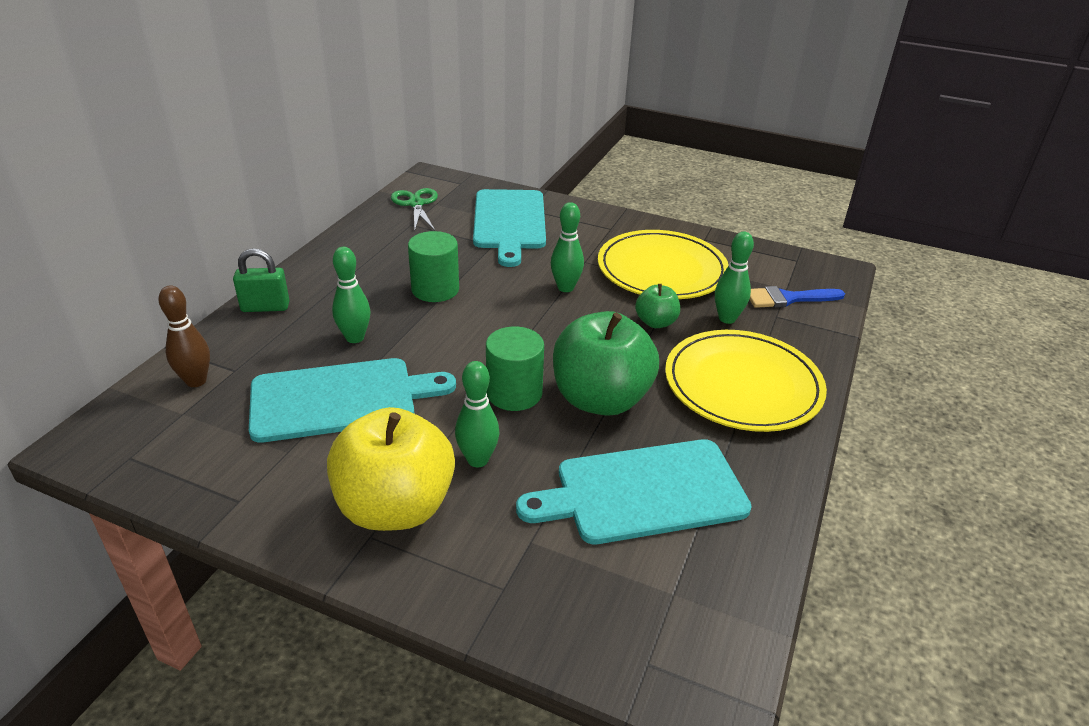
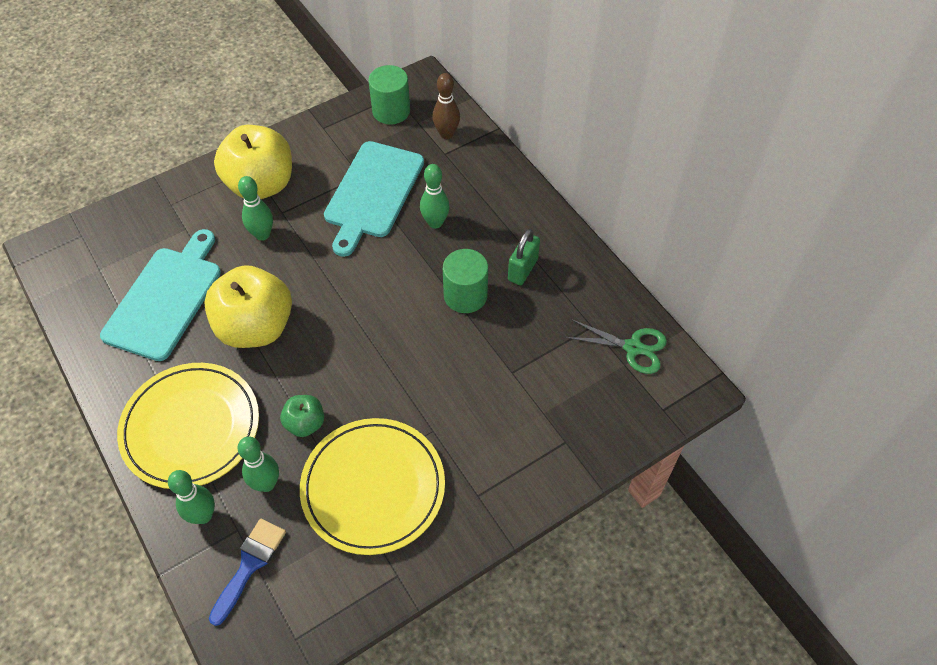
camera: 125 degrees right, 20 degrees up
green padlock [233,248,289,312] -> green padlock moved to [508,229,540,285]
turquoise cutting board [473,189,546,267] -> none
green cylinder [486,327,544,411] -> green cylinder moved to [368,65,410,124]
green bowling pin [551,202,584,292] -> green bowling pin moved to [168,470,215,524]
green apple [553,311,659,416] -> yellow apple [204,265,292,348]

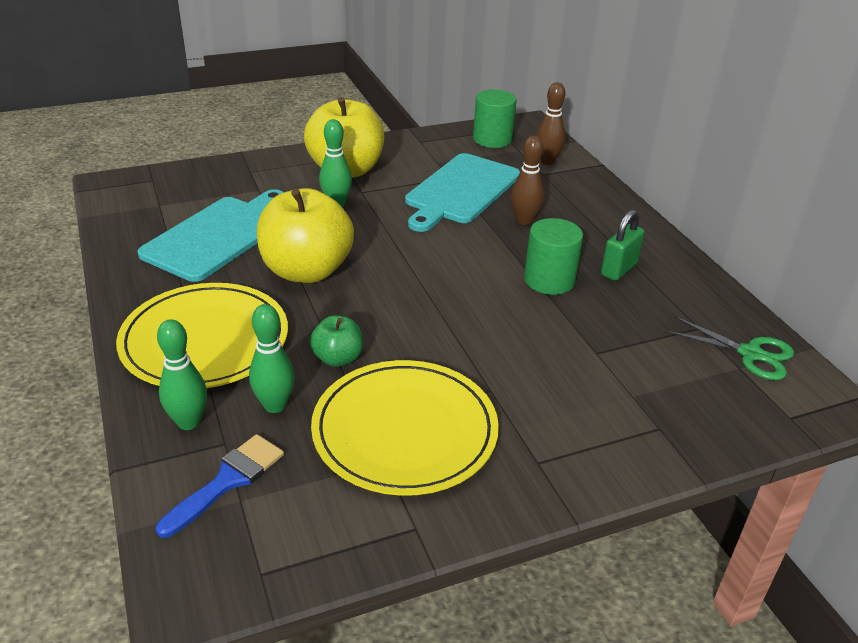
camera: 10 degrees right, 20 degrees down
green bowling pin [420,164,450,229] -> brown bowling pin [511,135,544,225]

